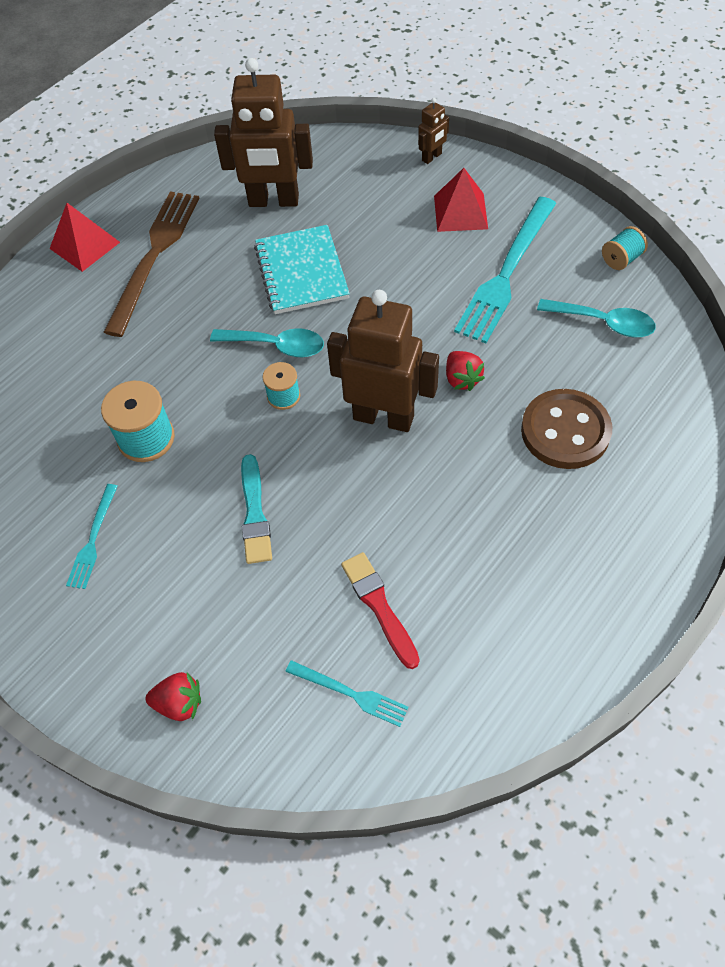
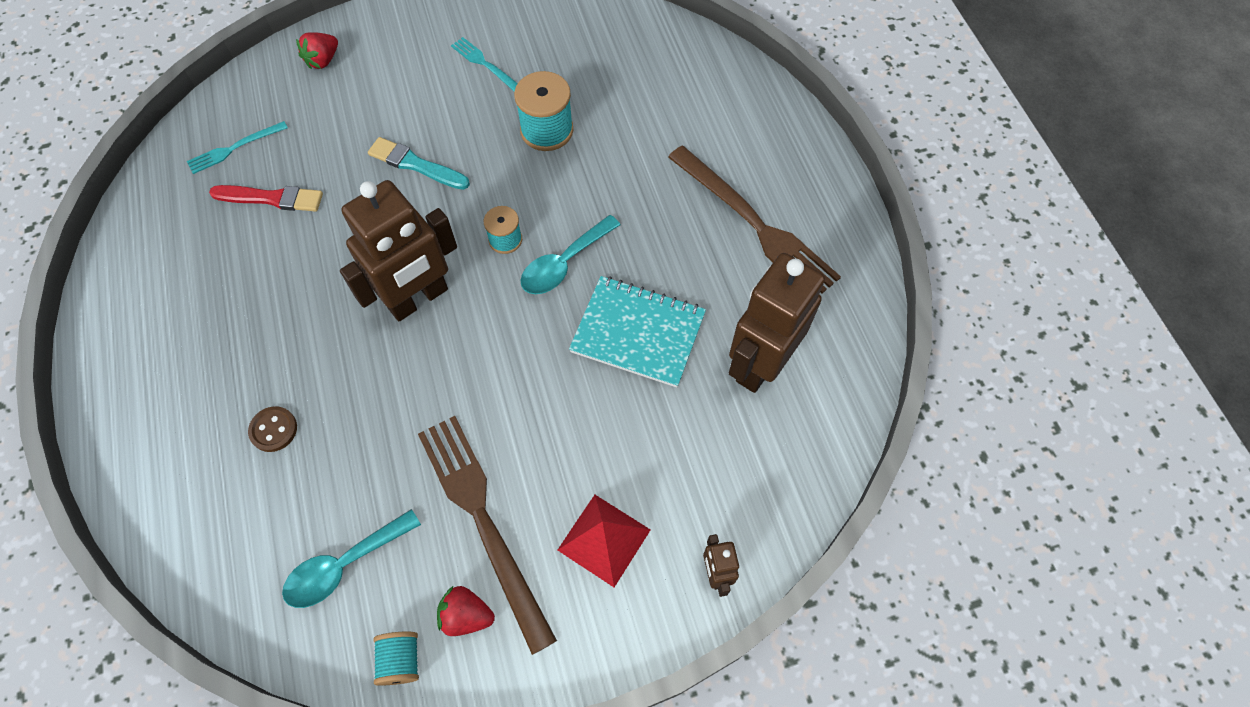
camera: 120 degrees right, 5 degrees up
red pyramid [50,203,120,272] -> none
red strawberry [446,351,485,391] -> red strawberry moved to [437,586,495,636]
turquoise fork [454,197,556,343] -> brown fork [418,416,557,655]
brown button [521,389,612,469] -> brown button [248,406,297,452], size x0.49

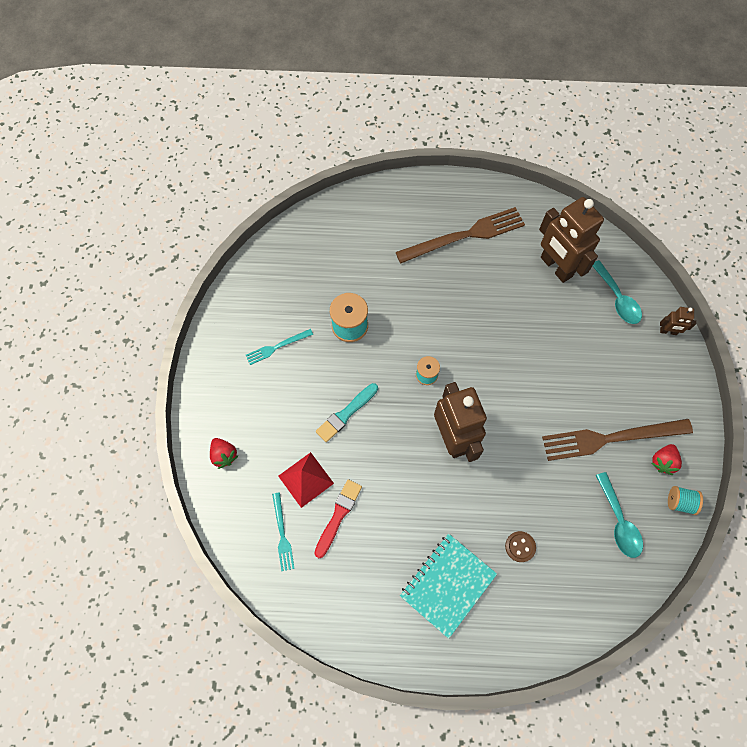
camera: 70 degrees left, 5 degrees up
turquoise spoon [521,215,620,294] -> turquoise spoon moved to [593,260,642,324]
red pyramid [558,495,651,587] -> red pyramid moved to [278,452,334,508]
turquoise notebook [569,276,706,388] -> turquoise notebook moved to [400,534,497,639]

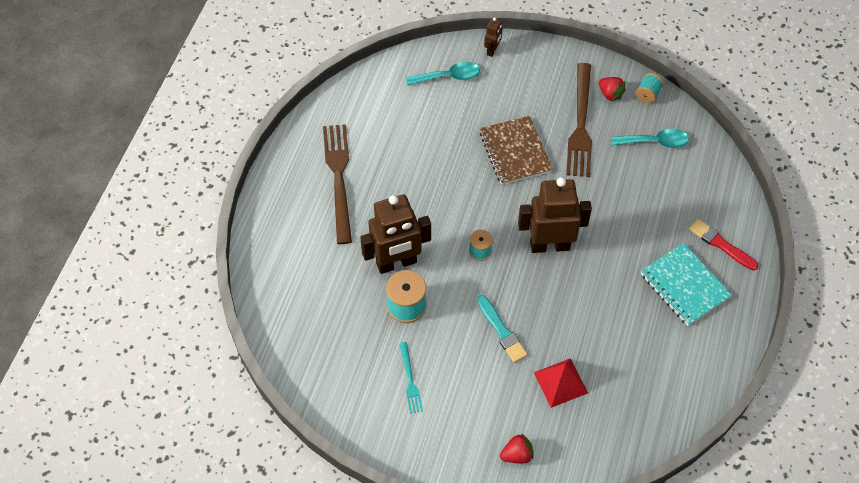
camera: 75 degrees left, 10 degrees down
turquoise fork [272,492,295,571] -> none
red brush [314,479,362,558] -> red brush moved to [689,219,758,270]
brown button [505,531,536,562] -> none
brown robot [539,197,604,283] -> brown robot moved to [360,194,431,274]
none -> brown notebook [480,116,553,185]

